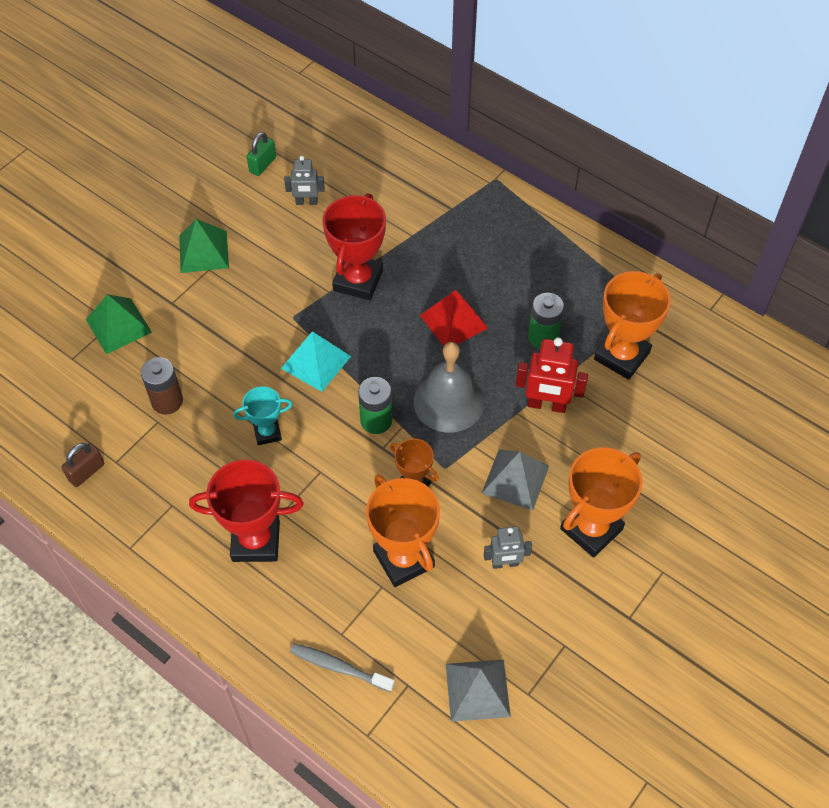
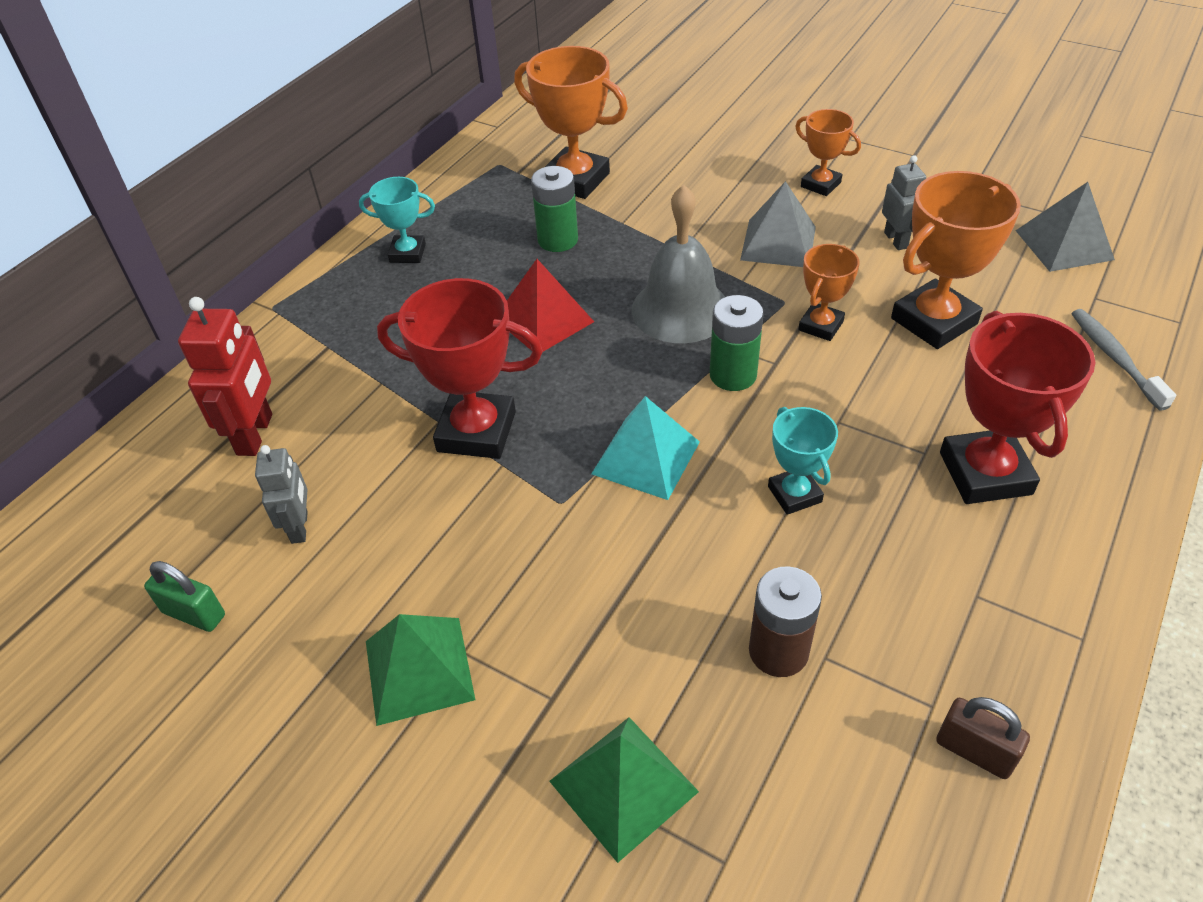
camera: 95 degrees left, 10 degrees down
grey toothbrush [290,644,394,692] -> grey toothbrush turned 150 degrees clockwise [1071,309,1176,411]
red robot [516,337,588,413] -> red robot moved to [178,297,272,456]
orange trophy [560,447,643,558] -> orange trophy [795,109,861,196], size x0.57
none -> turquoise trophy [359,177,435,263]

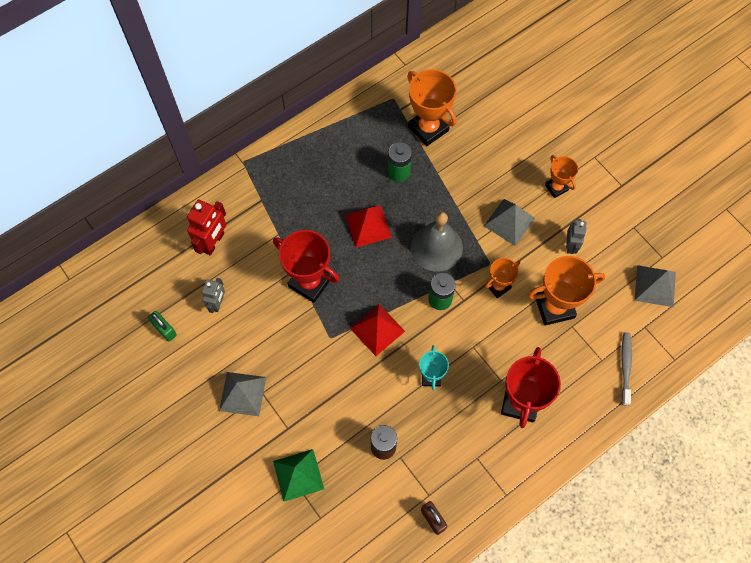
camera: 20 degrees right, 20 degrees up
turquoise trophy [359,177,435,263] -> none
green pyramid [366,614,475,726] -> grey pyramid [219,372,266,416]
turquoise pyramid [591,396,700,500] -> red pyramid [350,304,405,356]

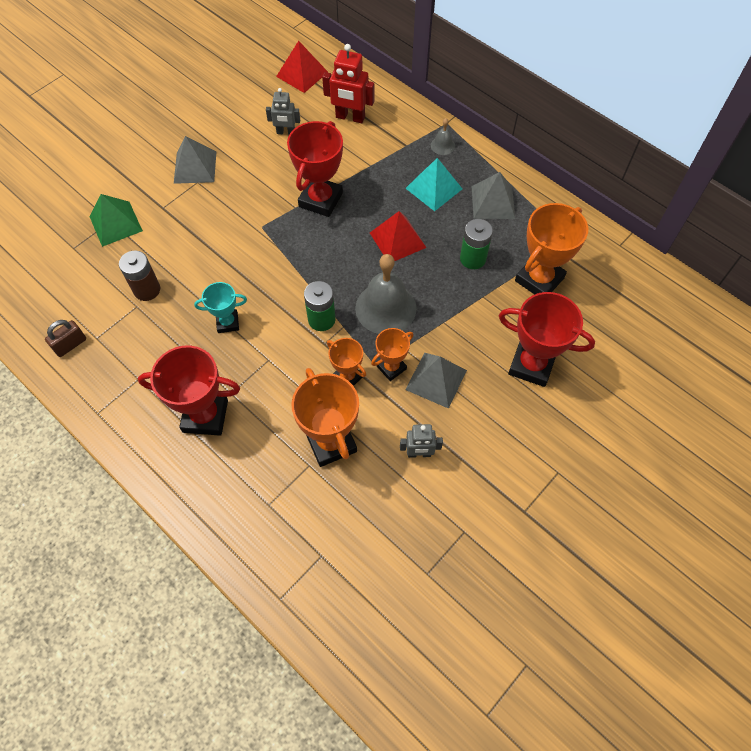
camera: 80 degrees right, 5 degrees down
green padlock [148,311,177,342] -> none
red pyramid [350,304,405,356] -> red pyramid moved to [276,41,328,93]
orange trophy [545,155,578,198] -> orange trophy moved to [371,328,413,381]
grey toothbrush [621,332,632,406] -> none
grey pyramid [634,265,676,307] -> grey pyramid moved to [472,172,515,219]
none -> turquoise pyramid [405,158,462,211]
none -> grey bell [431,118,455,155]
none -> red trophy [499,292,595,387]

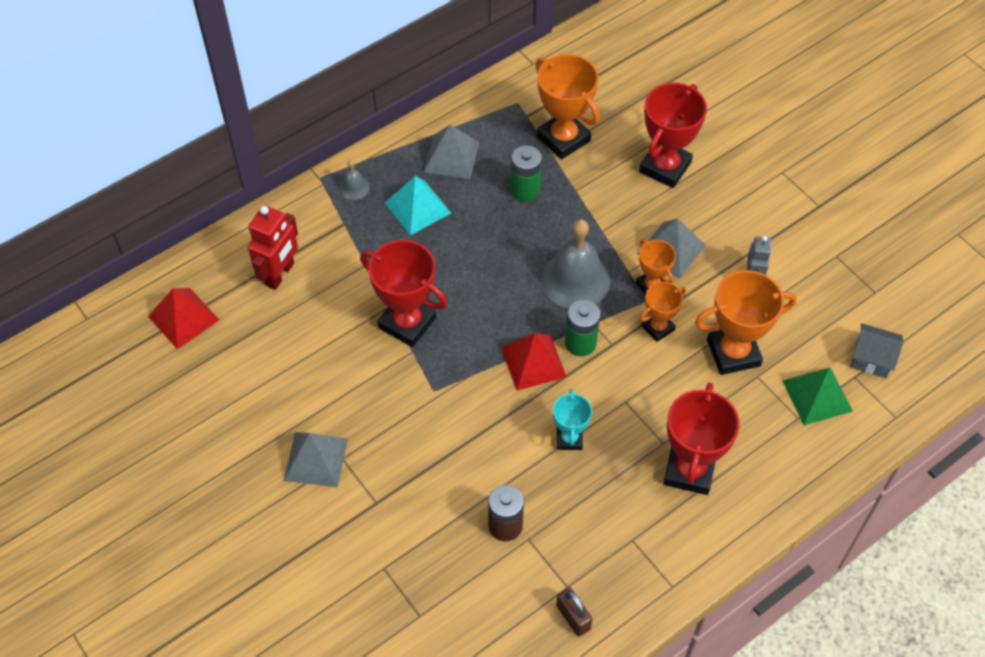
camera: 80 degrees left, 5 degrees down
green pyramid [89,194,143,247] -> green pyramid moved to [783,367,853,425]
grey robot [266,88,300,135] -> none
red pyramid [370,211,427,261] -> red pyramid moved to [501,333,567,391]
none -> grey house [850,323,904,378]

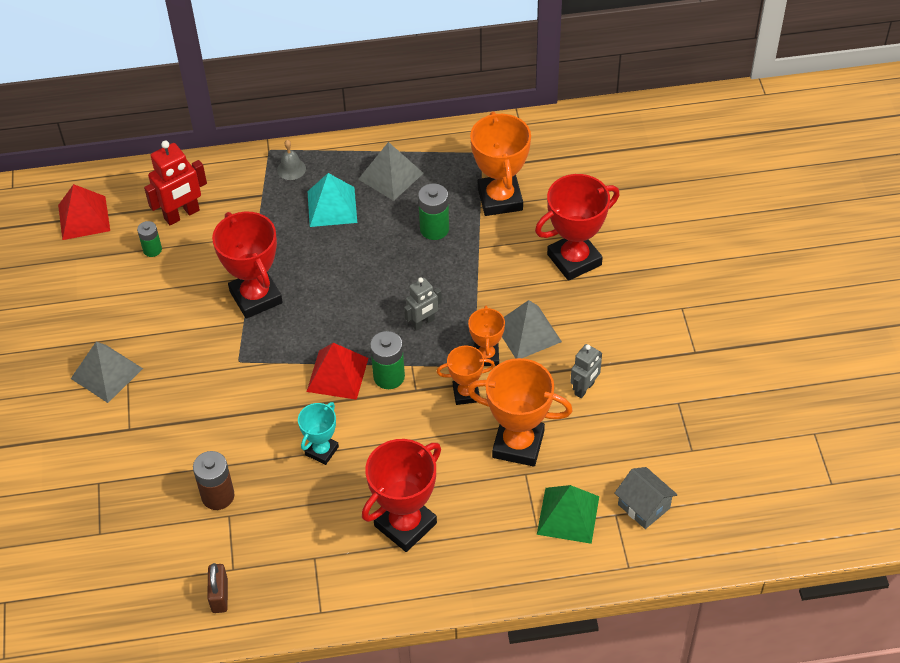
camera: 30 degrees right, 5 degrees down
grey bell [541,219,610,308] -> grey robot [404,277,442,330]
none -> green battery [137,221,162,257]

